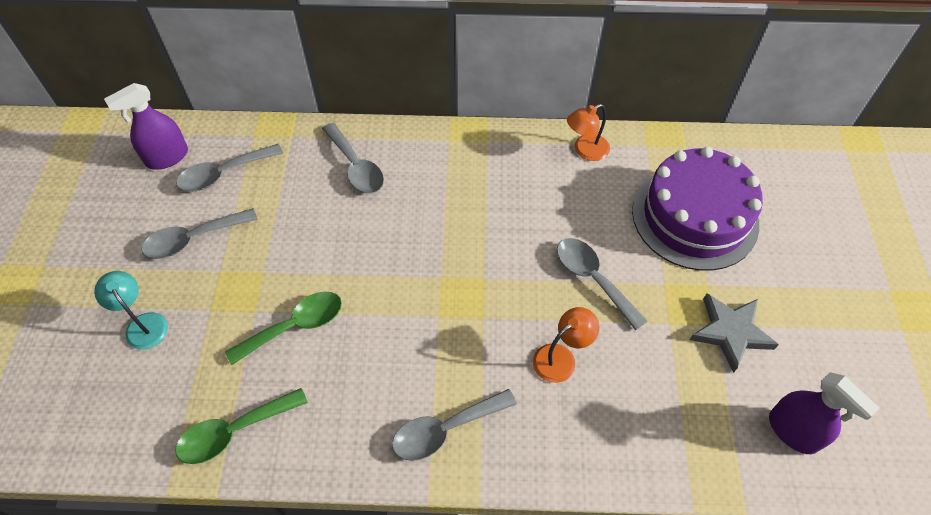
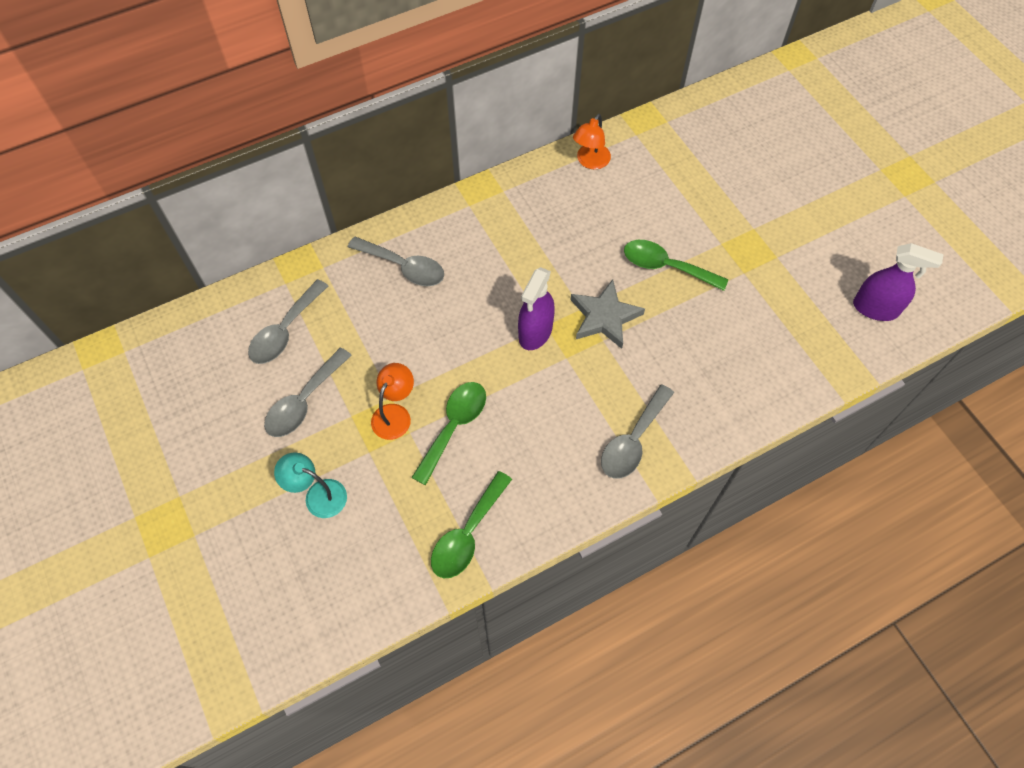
camera: 30 degrees left, 5 degrees up
purple spray bottle [104,83,188,169] -> purple spray bottle moved to [518,267,555,350]
orange lamp [533,307,600,383] -> orange lamp moved to [371,363,414,440]
grey spoon [557,238,647,330] -> green spoon [624,240,728,291]
purple cake [632,147,763,271] -> none
grey star [690,293,779,373] -> grey star moved to [571,279,645,349]

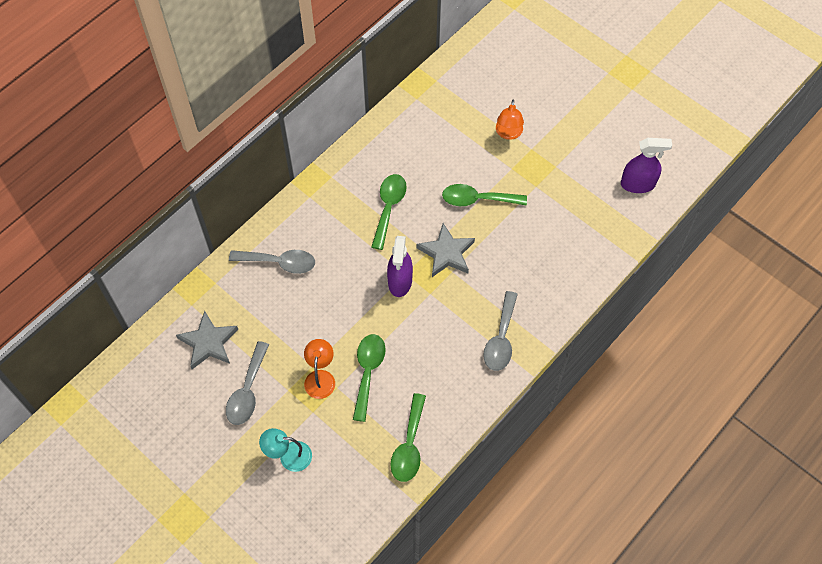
camera: 20 degrees left, 0 degrees up
grey spoon [248,279,328,364] -> grey star [176,311,238,369]
orange lamp [573,114,611,169] -> orange lamp moved to [496,99,524,140]
none -> green spoon [371,174,407,250]

